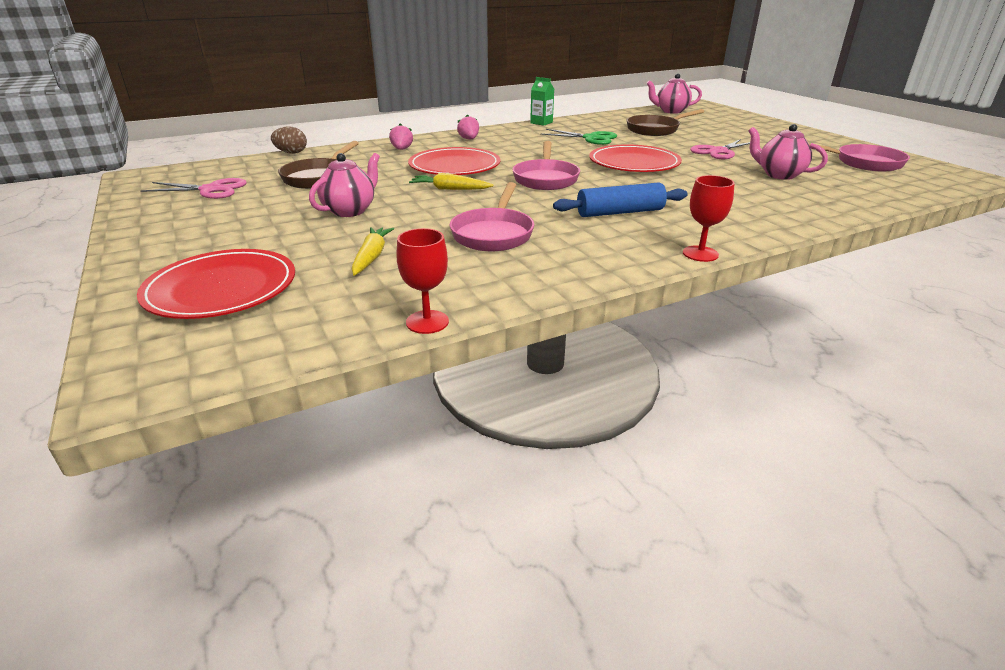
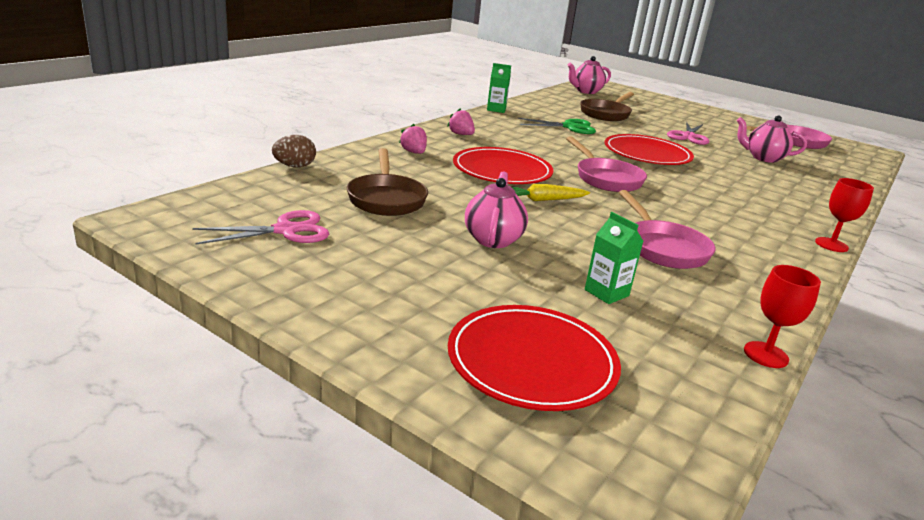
camera: 30 degrees left, 5 degrees down
yellow carrot [352,227,394,276] -> green carton [585,212,644,304]
blue rolling pin [553,182,688,217] -> none

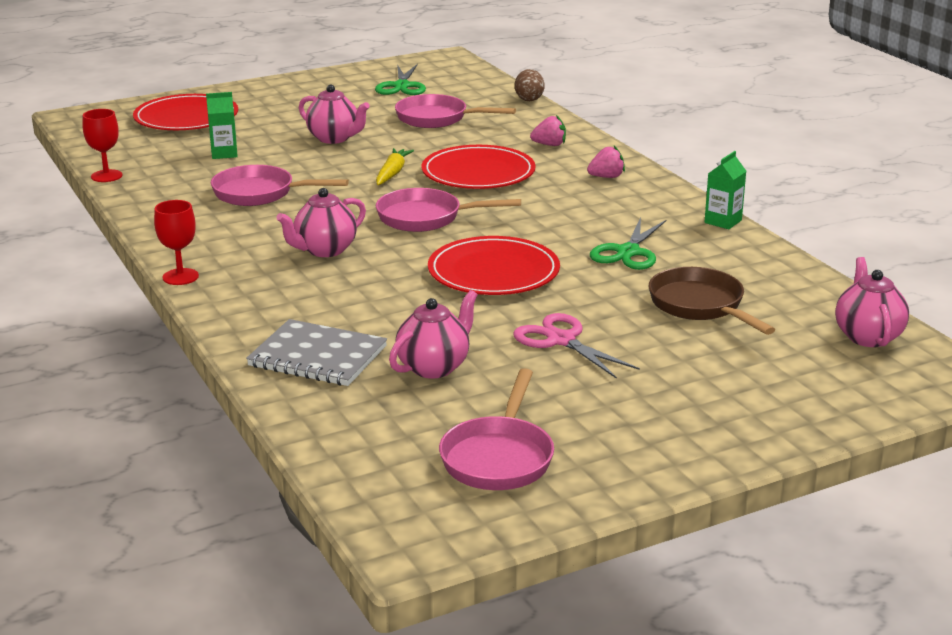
camera: 120 degrees right, 0 degrees up
pink scissors [193,210,330,244] -> green scissors [375,64,426,95]
brown pan [347,148,428,216] -> pink pan [395,94,516,128]
none -> grey notebook [246,319,387,386]
none -> pink teapot [276,188,366,257]

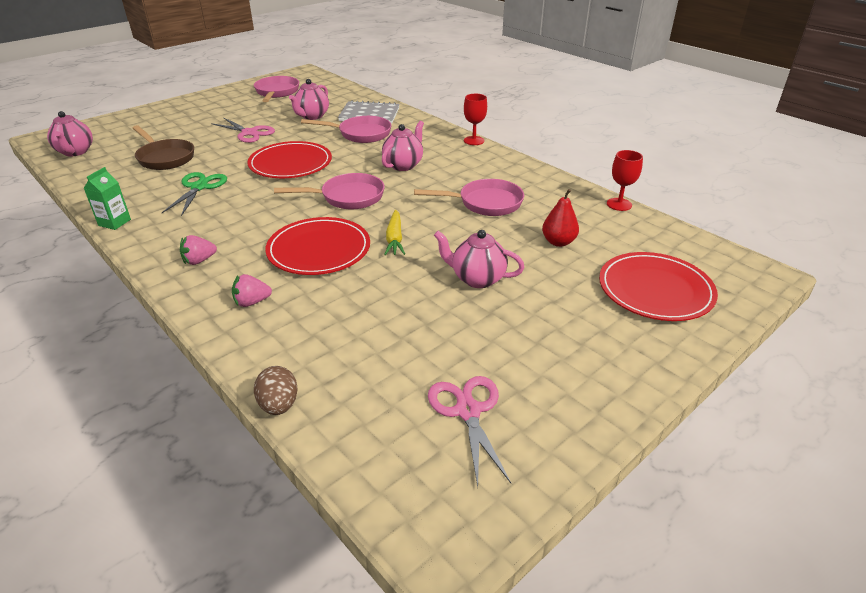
camera: 165 degrees right, 10 degrees up
green carton [206,92,238,159] -> red pear [542,189,579,247]
green scissors [375,64,426,95] -> pink scissors [428,376,511,487]
pink pan [395,94,516,128] -> pink pan moved to [301,116,391,143]

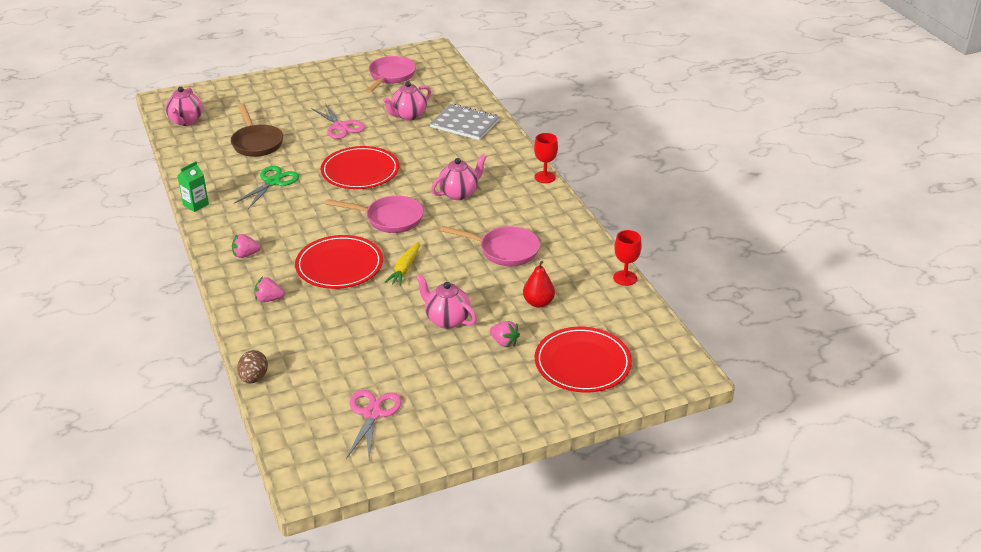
camera: 20 degrees right, 0 degrees up
pink pan [301,116,391,143] -> none
none -> pink strawberry [490,321,520,347]

